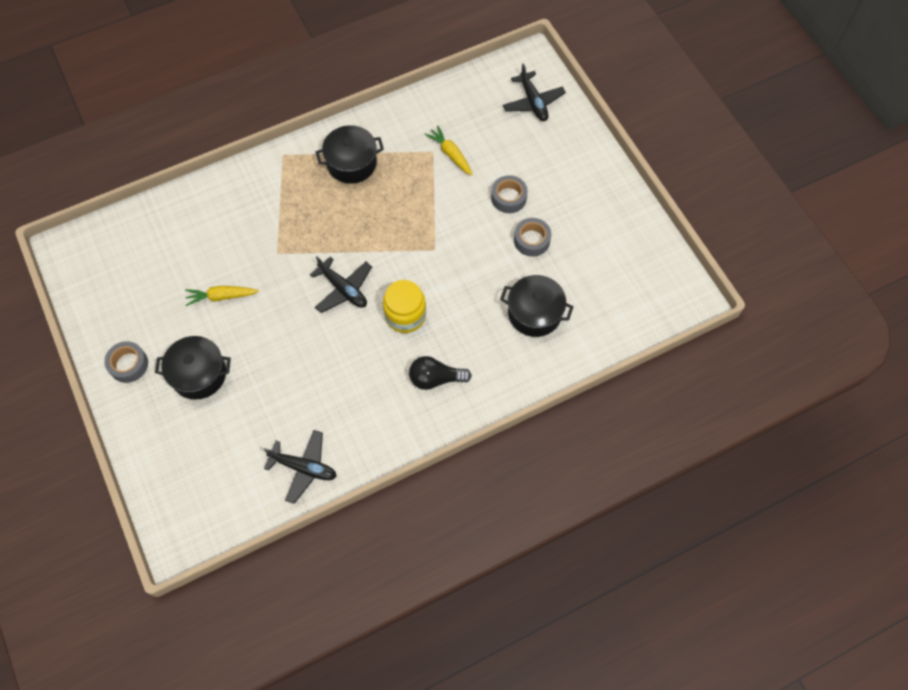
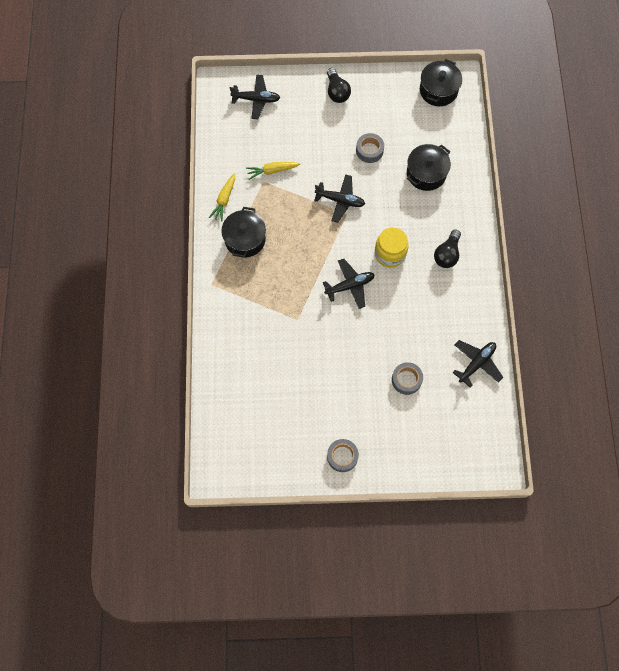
camera: 65 degrees left, 5 degrees up
black pot [155,336,231,400] -> black pot moved to [420,59,462,106]
yellow carrot [185,286,259,306] -> yellow carrot moved to [209,173,235,222]
grey tape [491,175,528,213] -> grey tape moved to [392,362,423,395]
none -> black plane [314,174,365,223]
none -> black light bulb [327,68,351,103]

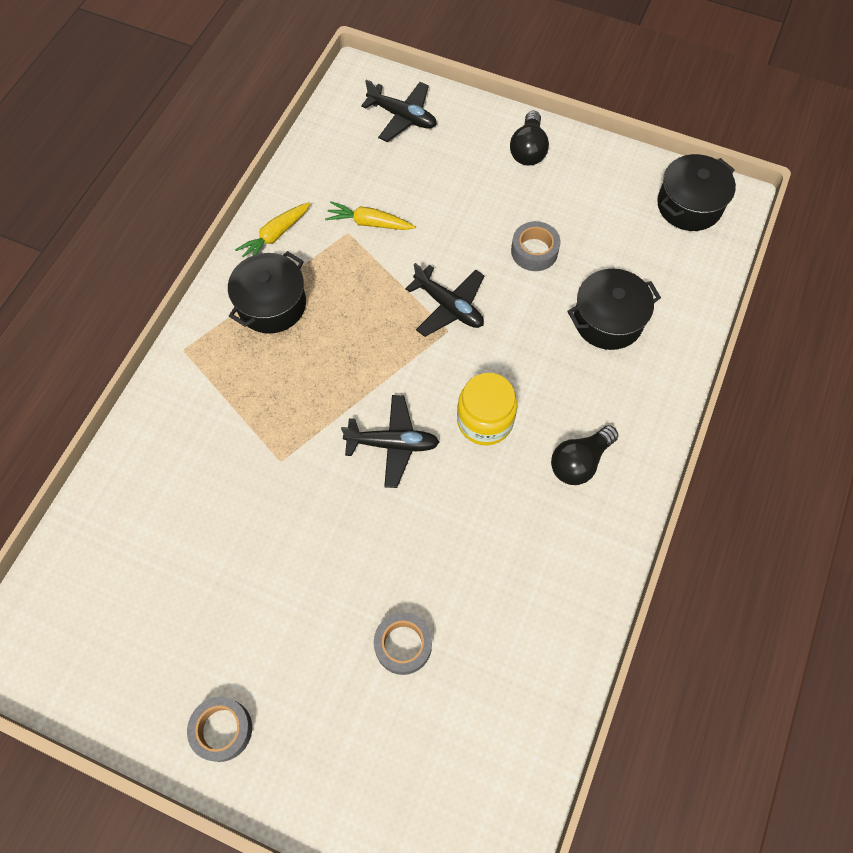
camera: 25 degrees right, 5 degrees down
black plane [452,340,503,387] -> none

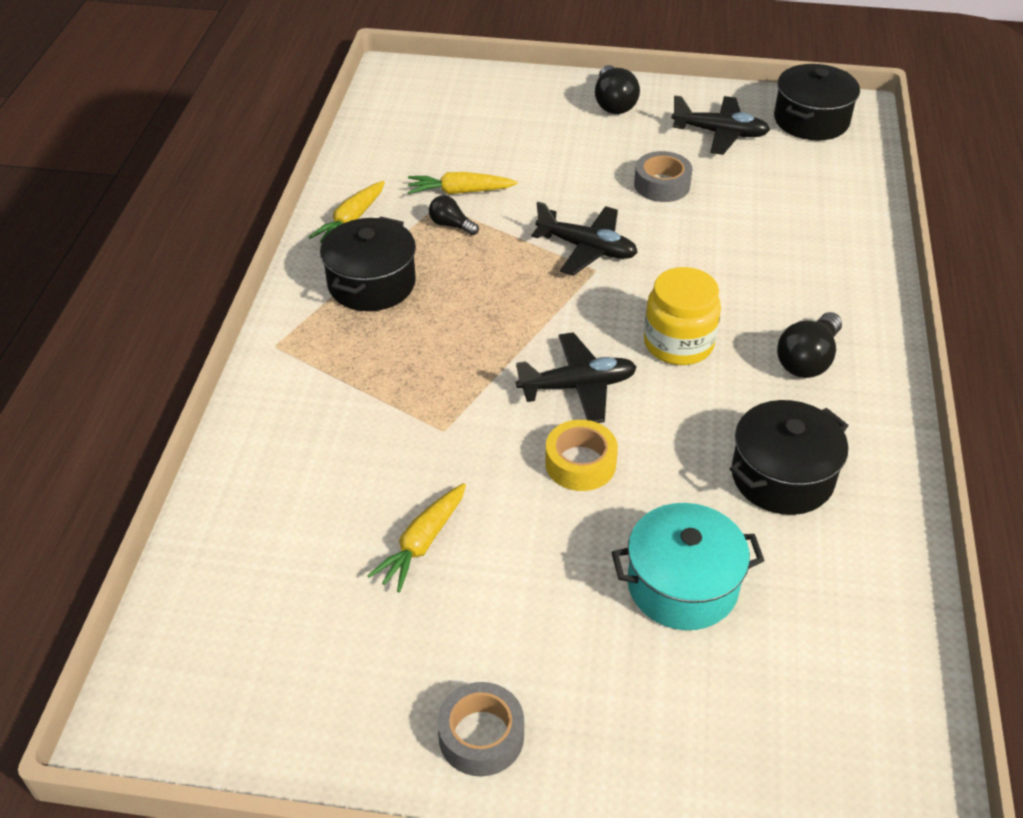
camera: 15 degrees left, 20 degrees down
black plane [361,79,437,142] -> black plane moved to [671,95,770,155]
grey tape [374,612,432,675] -> turquoise pot [612,503,765,630]
black pot [567,269,661,350] -> black pot moved to [730,400,849,515]
none -> yellow carrot [367,483,466,593]
none -> black light bulb [429,195,479,235]
none -> yellow tape [545,420,618,491]

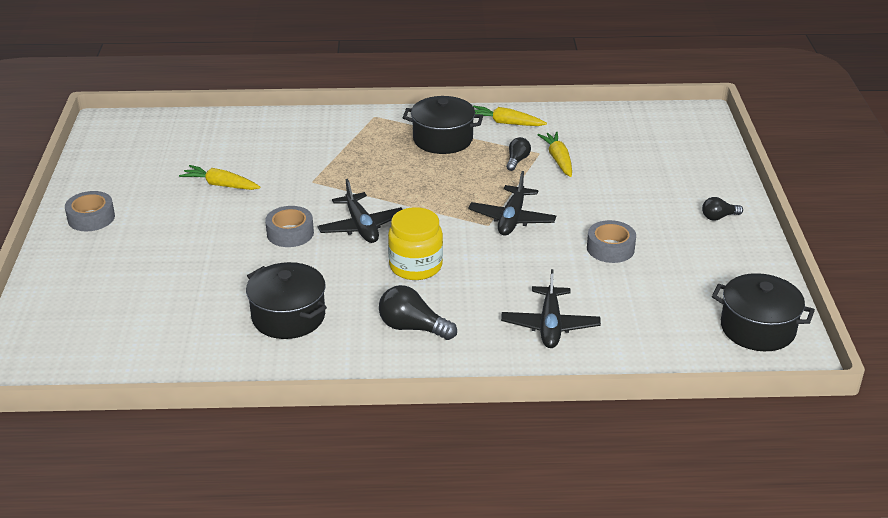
camera: 80 degrees right, 10 degrees down
yellow tape [545,420,618,491] -> grey tape [265,206,314,247]
black light bulb [595,65,640,114] -> black light bulb [702,197,743,221], size x0.60
turquoise pot [612,503,765,630] -> none
black plane [671,95,770,155] -> black plane moved to [501,269,601,348]

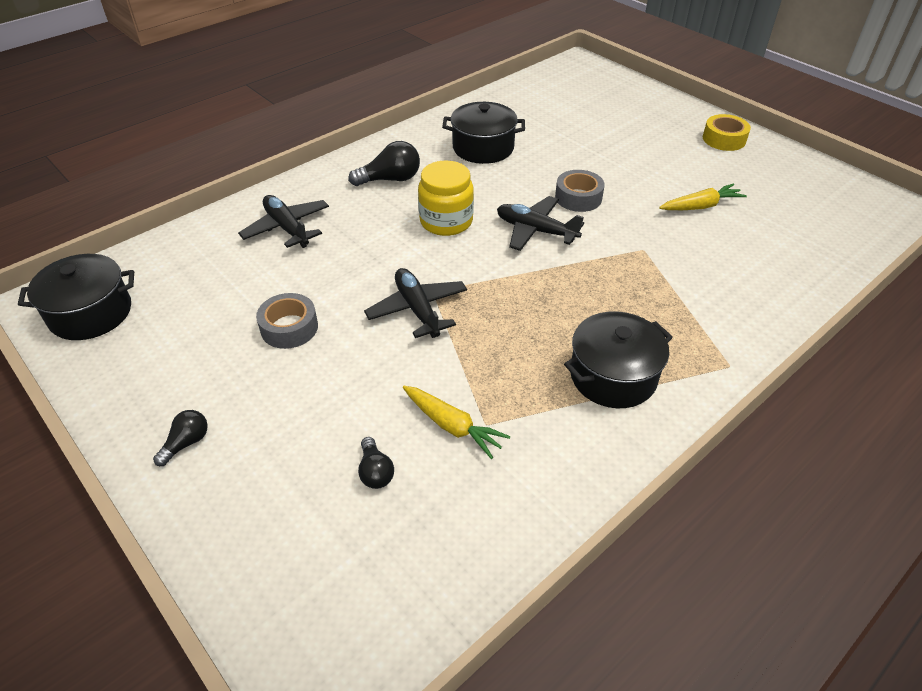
camera: 140 degrees right, 10 degrees up
grey tape [65,191,115,231] -> yellow tape [703,114,751,151]
yellow carrot [473,106,547,126] -> none
black light bulb [506,137,531,171] -> black light bulb moved to [358,437,394,489]

